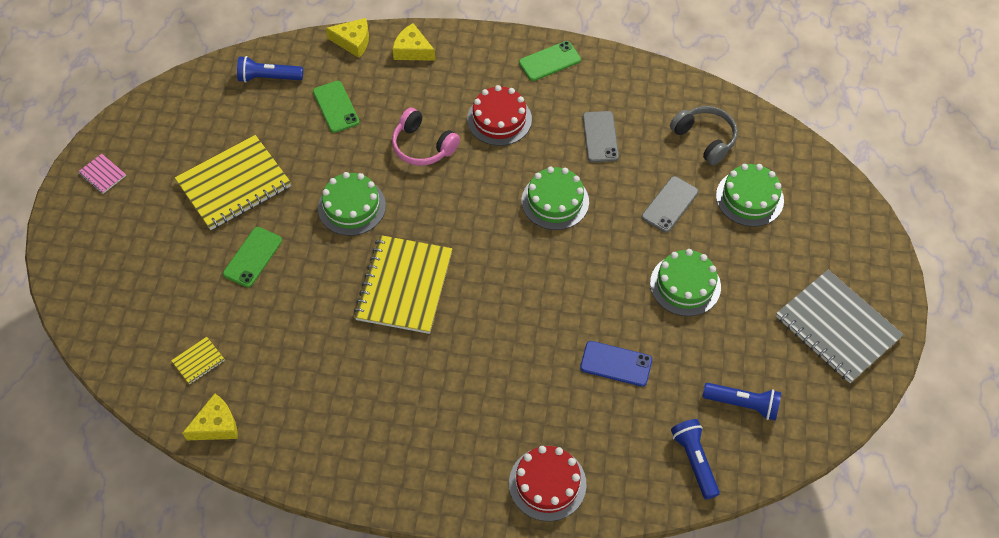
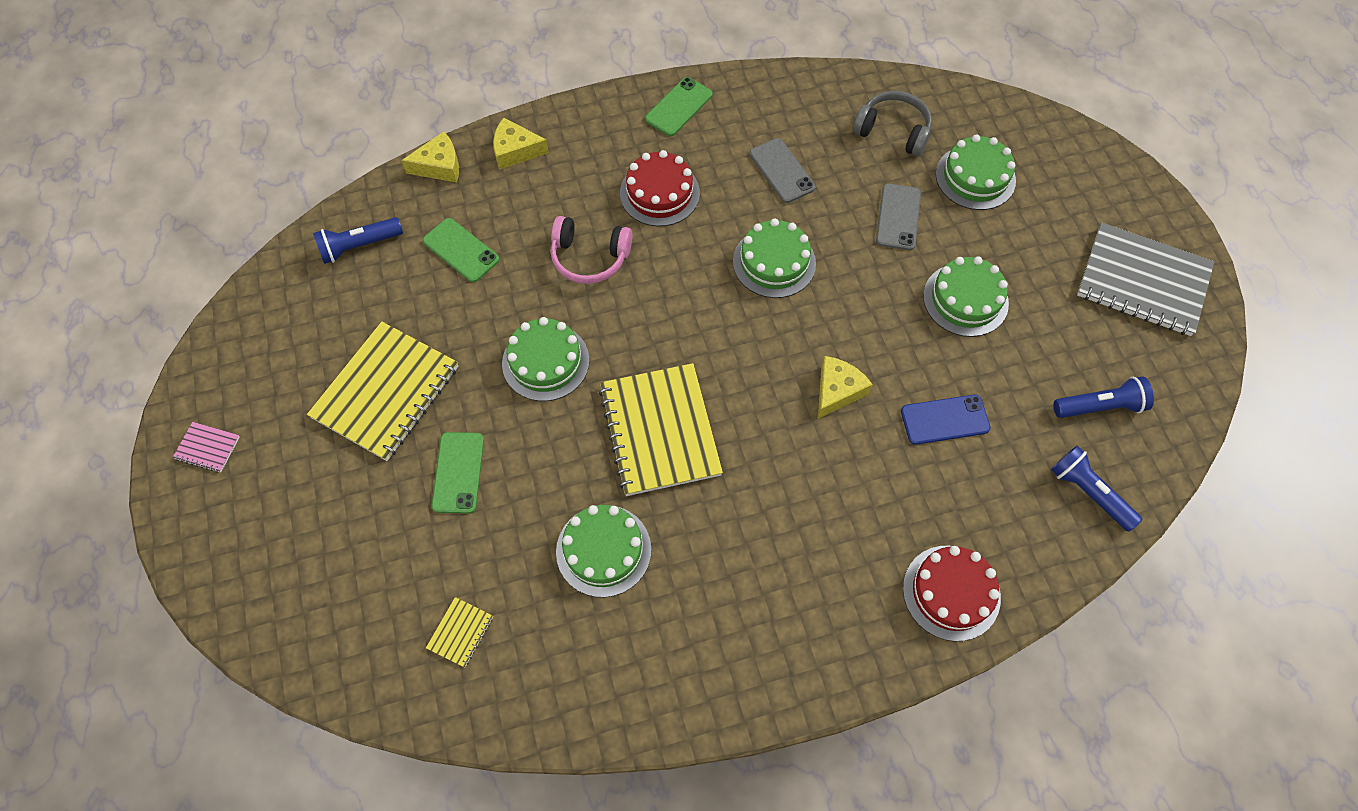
camera: 25 degrees left, 5 degrees up
yellow cheese [182,393,238,440] -> yellow cheese moved to [818,356,873,419]
none -> green cake [556,505,651,597]

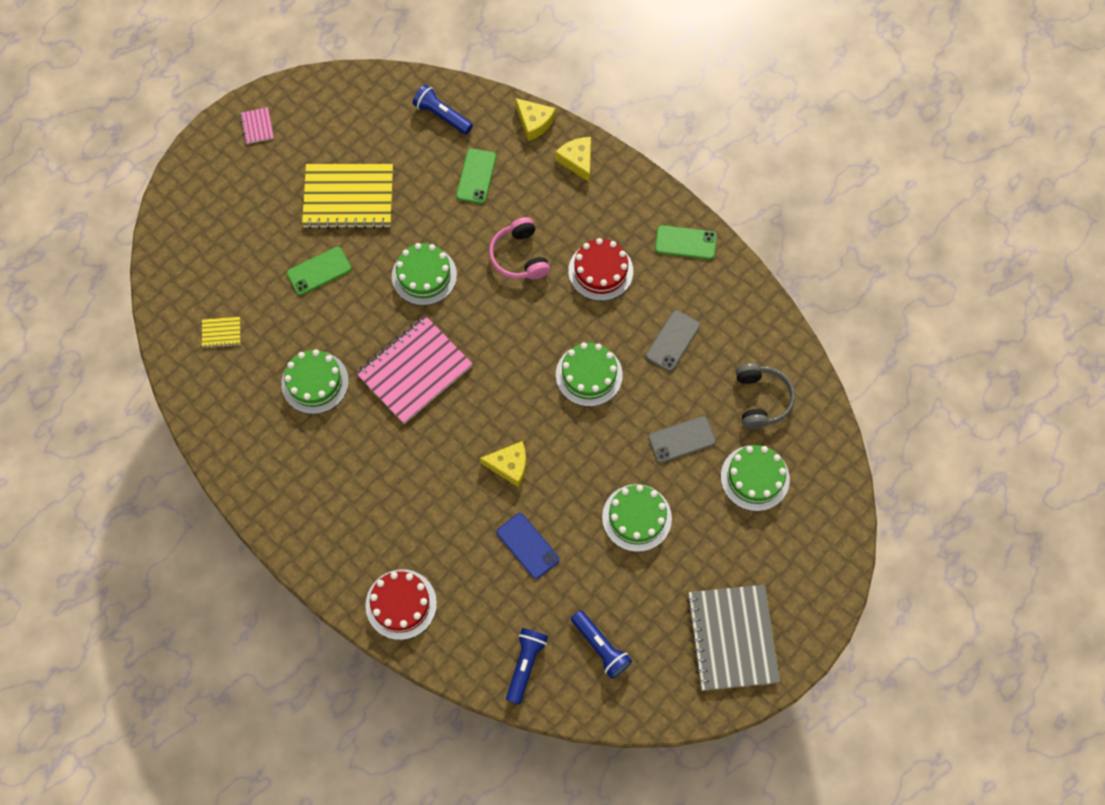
camera: 60 degrees right, 5 degrees up
yellow notebook [599,363,723,496] -> pink notebook [356,316,473,424]

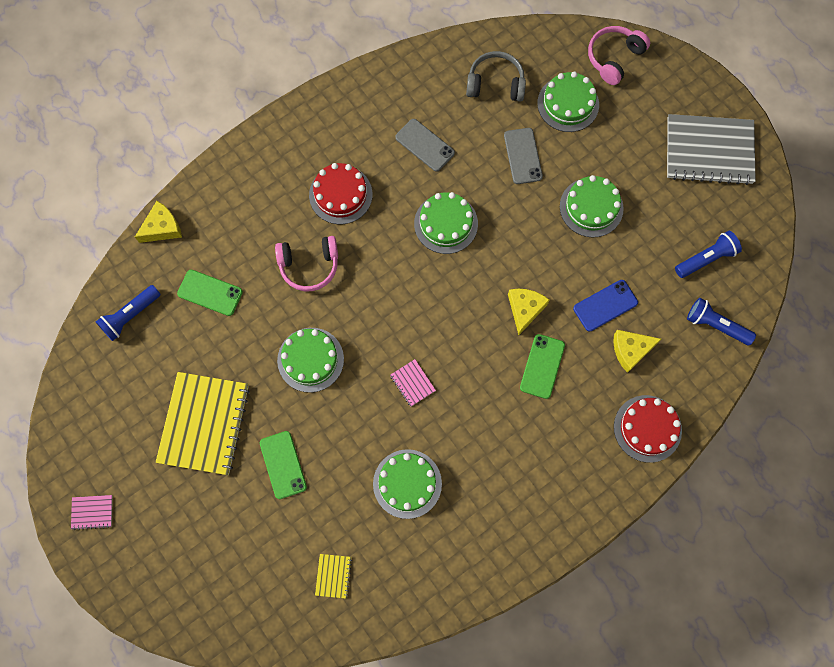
camera: 80 degrees left, 5 degrees up
pink notebook [356,316,473,424] -> pink notebook [390,359,436,407], size x0.42
yellow cheese [555,137,591,182] -> yellow cheese moved to [613,330,661,373]
green phone [655,225,717,260] -> green phone moved to [520,334,565,399]
none -> pink headphones [588,26,650,85]

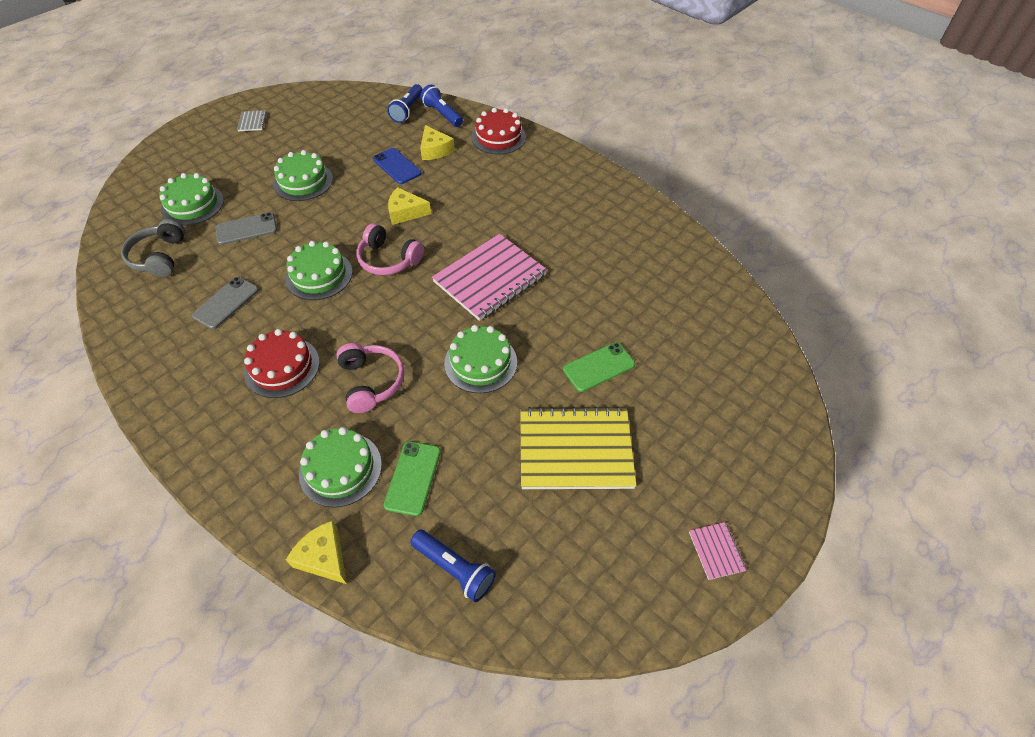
camera: 100 degrees left, 20 degrees down
yellow notebook [315,554,352,599] -> none
green cake [373,449,442,519] -> green cake moved to [299,427,382,507]
pink notebook [390,359,436,407] -> pink notebook [432,234,547,321], size x2.39
green phone [520,334,565,399] -> none
pink headphones [588,26,650,85] -> pink headphones moved to [356,223,424,275]
grey notebook [667,114,756,185] -> grey notebook [237,110,267,131], size x0.42
blue flashlight [675,231,742,278] -> blue flashlight moved to [420,84,463,127]

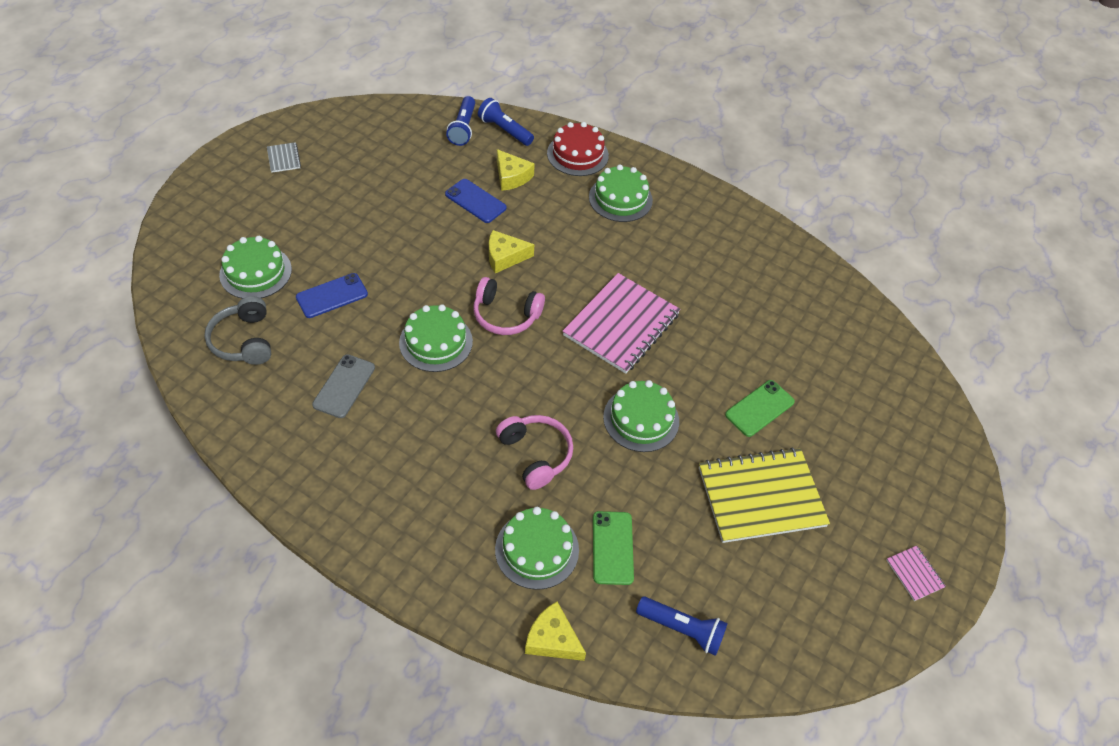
camera: 15 degrees left, 0 degrees up
grey phone [215,212,277,245] -> blue phone [296,273,368,318]
red cake [244,329,320,398] -> none
green cake [274,150,333,201] -> green cake moved to [589,165,653,222]

